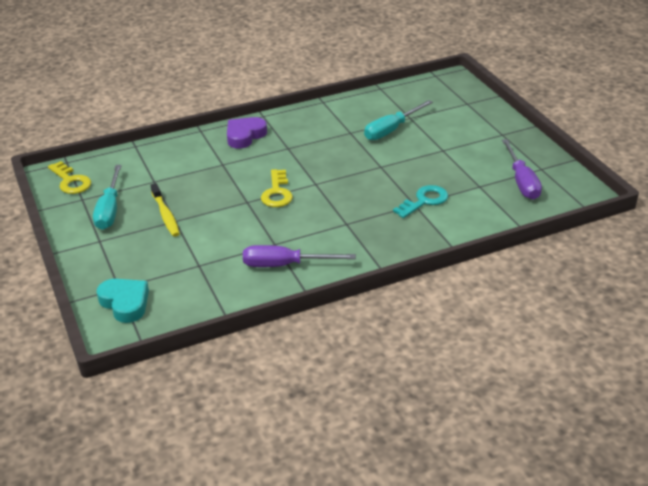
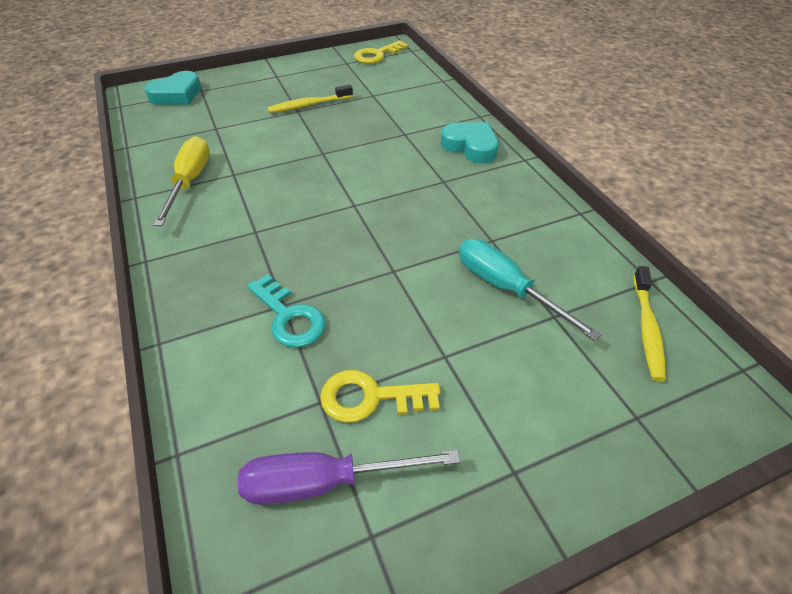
camera: 90 degrees right, 10 degrees up
turquoise screwdriver [93,165,122,230] -> none
purple heart [227,117,267,149] -> turquoise heart [441,122,499,163]
purple screwdriver [243,245,356,267] -> yellow screwdriver [153,136,210,226]
yellow key [261,169,293,207] -> yellow key moved to [320,370,441,423]
none -> yellow toothbrush [633,266,666,381]

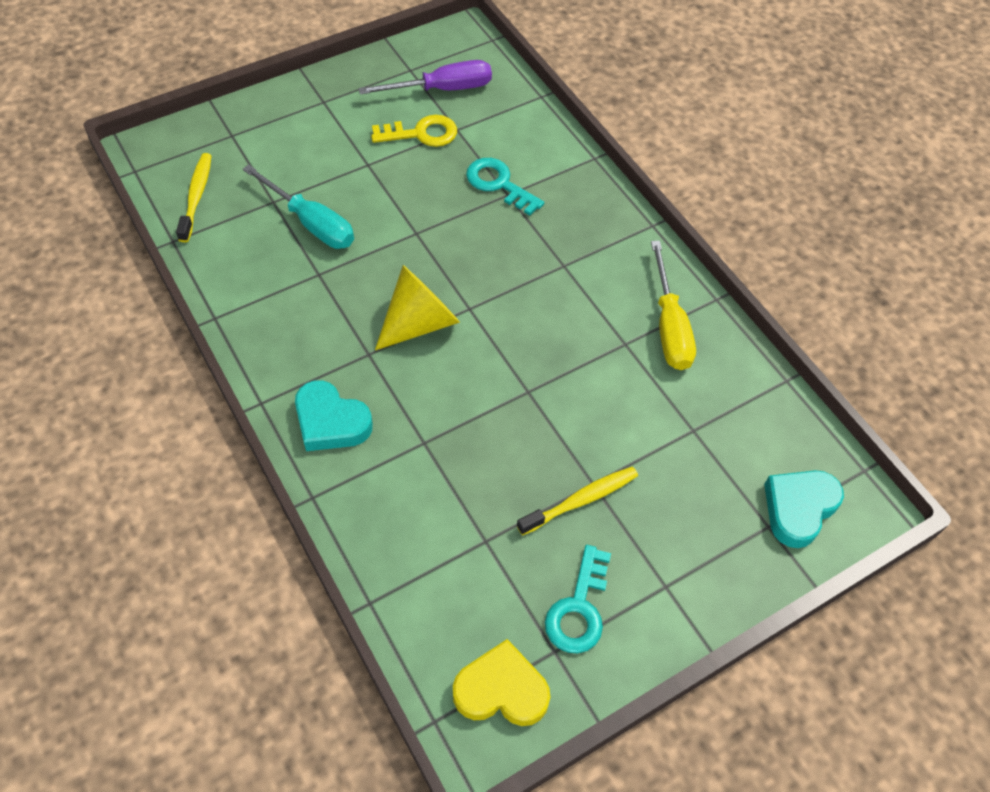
camera: 170 degrees right, 10 degrees up
yellow key [354,40,408,64] -> yellow heart [453,639,551,726]
none -> yellow cone [375,265,460,350]
none -> turquoise key [545,545,611,653]

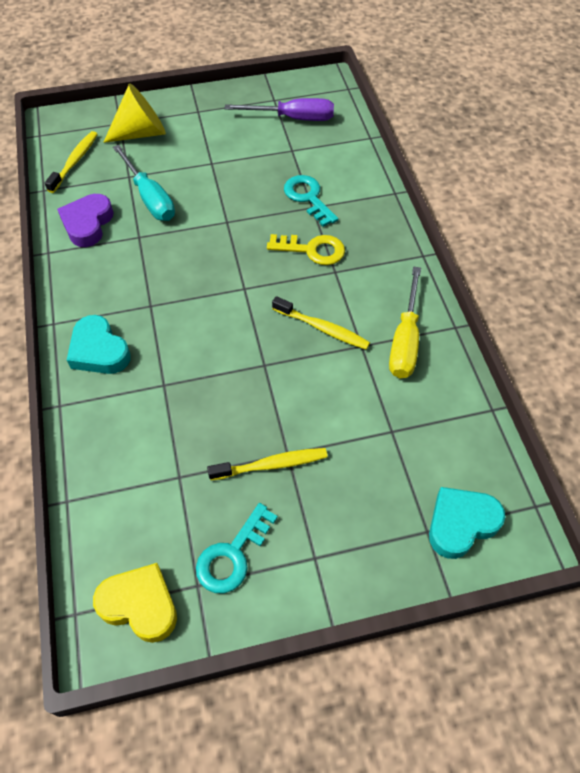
camera: 20 degrees right, 0 degrees up
yellow key [371,115,457,147] -> yellow key moved to [267,234,345,265]
yellow cone [375,265,460,350] -> yellow cone moved to [103,84,166,143]
none -> purple heart [57,194,114,247]
none -> yellow toothbrush [272,296,370,350]

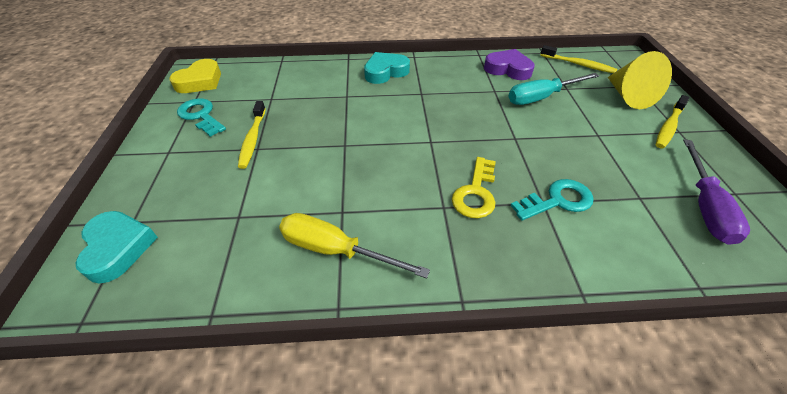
camera: 100 degrees right, 10 degrees down
yellow toothbrush [272,296,370,350] -> yellow toothbrush moved to [656,95,689,148]

